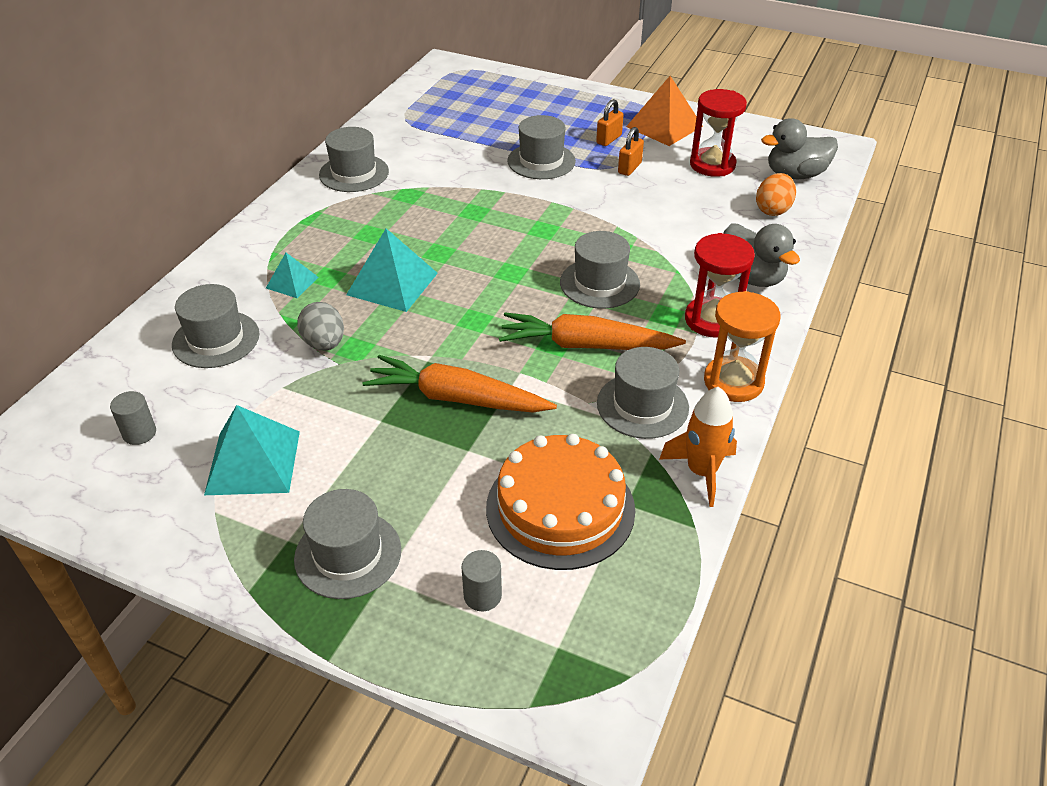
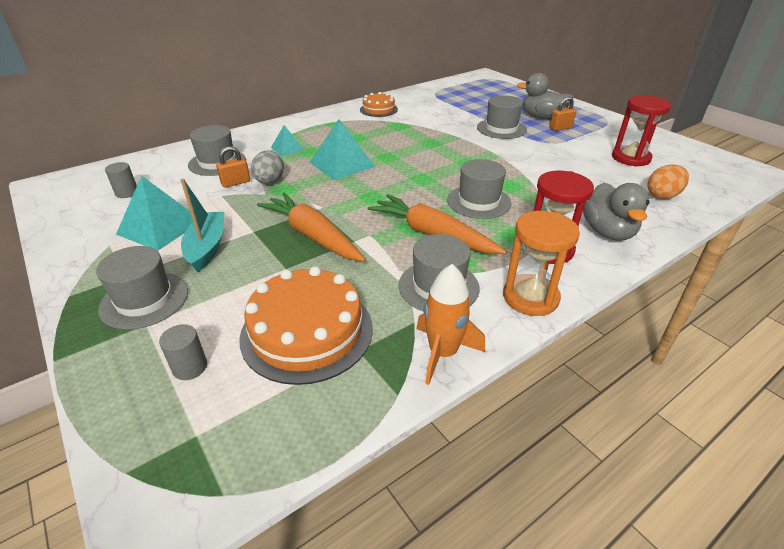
camera: 30 degrees right, 5 degrees down
grey hat [319,127,389,192] -> orange cake [360,92,398,117]
orange padlock [618,127,644,176] -> orange padlock moved to [216,146,250,188]
orange pyramid [626,76,703,146] -> none
grey duck [761,118,838,179] -> grey duck moved to [517,73,573,119]
none -> turquoise boat [181,179,224,272]

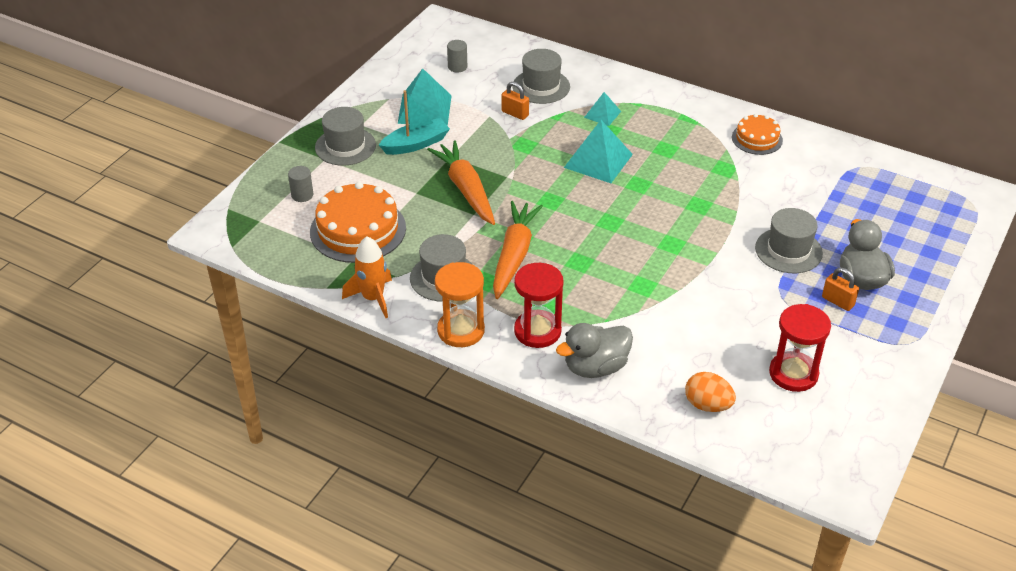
camera: 65 degrees right, 5 degrees up
grey egg [251,150,284,184] -> none
orange carrot [257,192,366,262] -> orange carrot turned 45 degrees counterclockwise [427,141,495,225]
grey hat [447,159,512,219] -> none

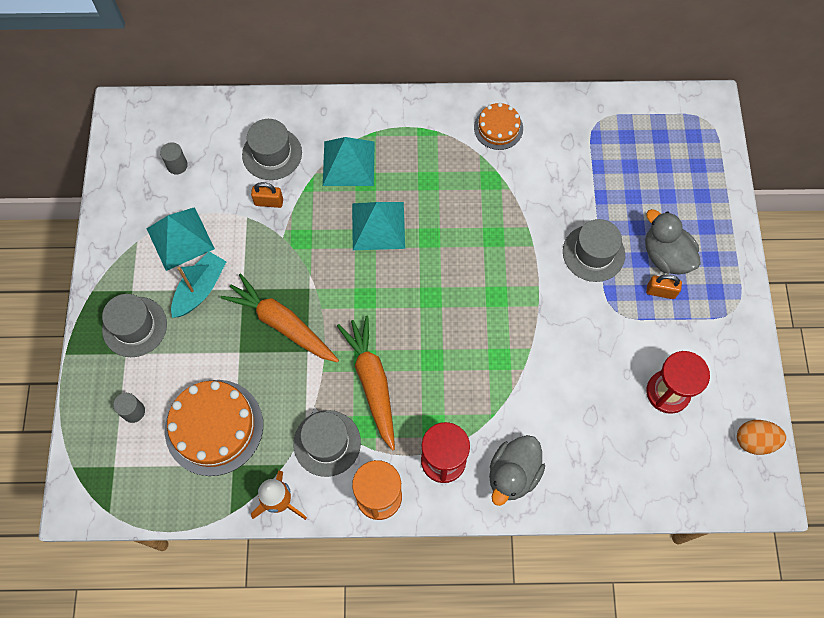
camera: 30 degrees left, 25 degrees up
turquoise pyramid [584,92,621,126] -> turquoise pyramid [323,137,375,186], size x1.79
orange egg [685,372,736,412] -> orange egg moved to [737,420,786,455]

